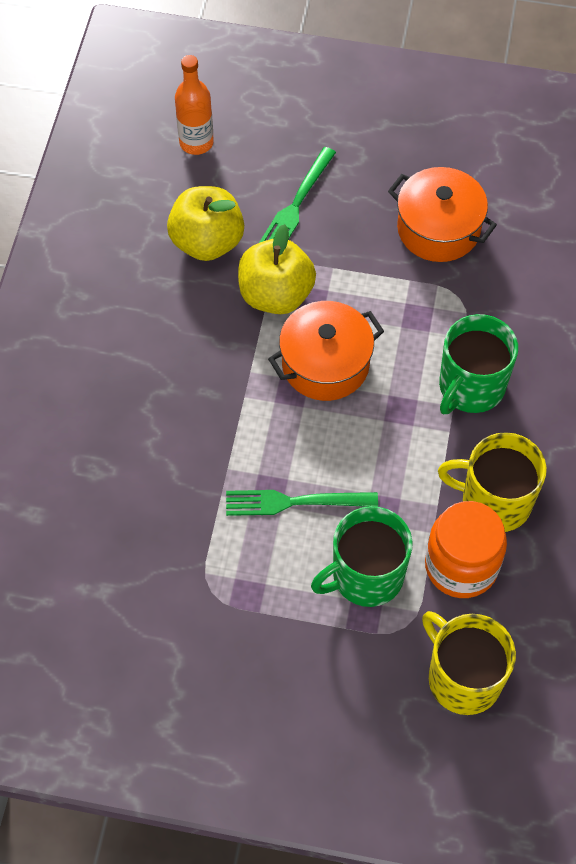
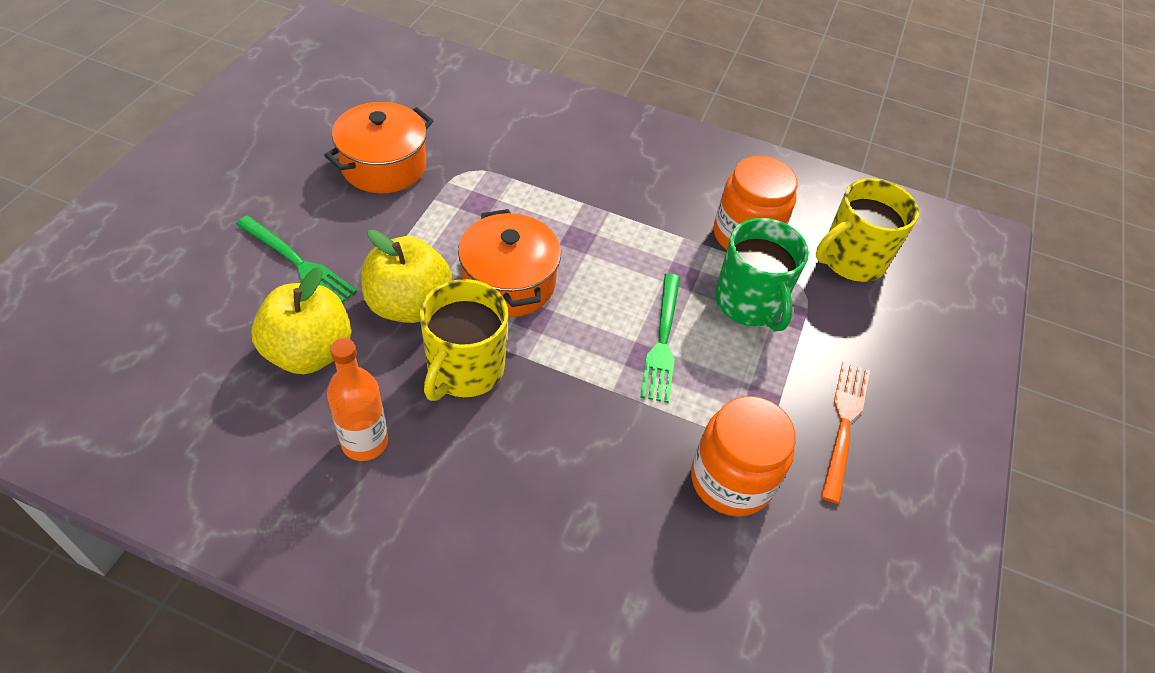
camera: 85 degrees left, 10 degrees down
orange bottle [175,55,214,155] -> orange bottle moved to [327,338,388,461]
yellow mug [438,432,547,532] -> yellow mug moved to [420,279,508,401]
green mug [439,314,518,414] -> none
none -> orange jar [691,396,796,517]
none -> orange fork [821,362,870,504]

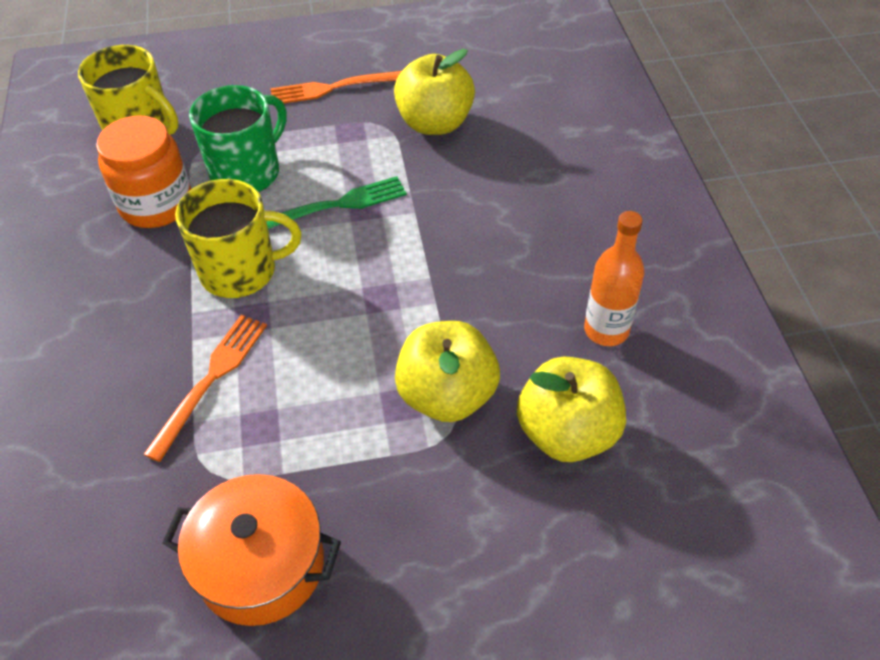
camera: 115 degrees left, 0 degrees up
green fork [236,215,357,303] -> none
yellow mug [420,279,508,401] -> yellow mug moved to [175,179,301,298]
orange pot [458,209,561,317] -> none
orange jar [691,396,796,517] -> yellow apple [394,49,475,135]
none -> orange fork [143,315,267,462]

